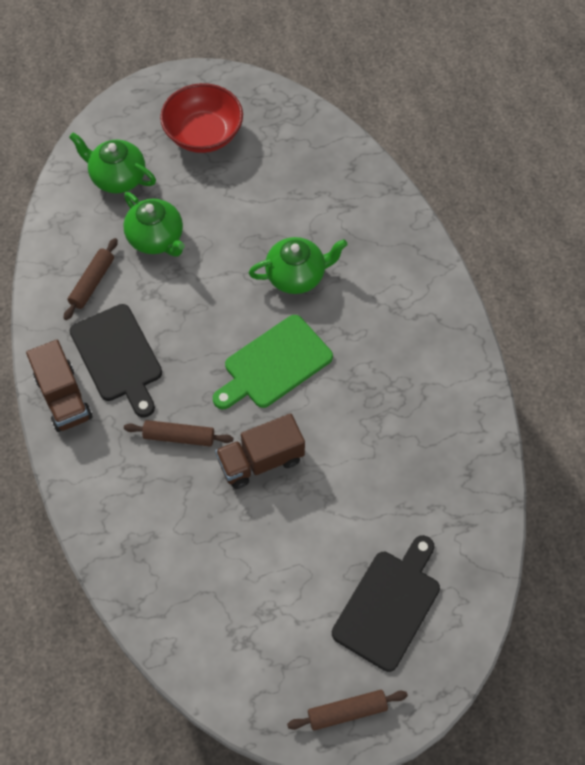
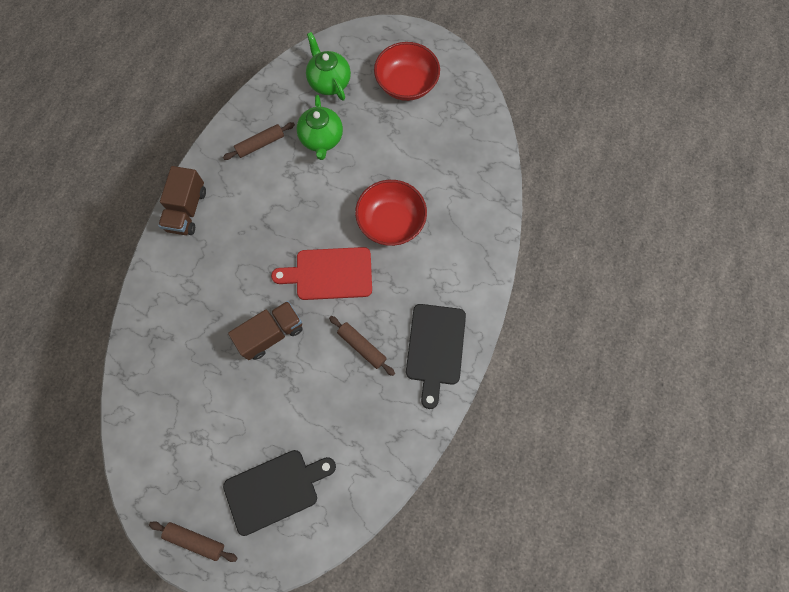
camera: 35 degrees right, 10 degrees up
black cutting board [70,304,162,418] -> black cutting board moved to [406,304,466,409]
brown rolling pin [124,420,233,447] -> brown rolling pin moved to [329,316,395,376]
green cutting board [213,315,333,409] -> red cutting board [271,247,372,300]
brown truck [215,413,305,489] -> brown truck turned 135 degrees clockwise [228,301,303,360]
green teapot [249,237,348,294] -> red bowl [355,180,427,246]

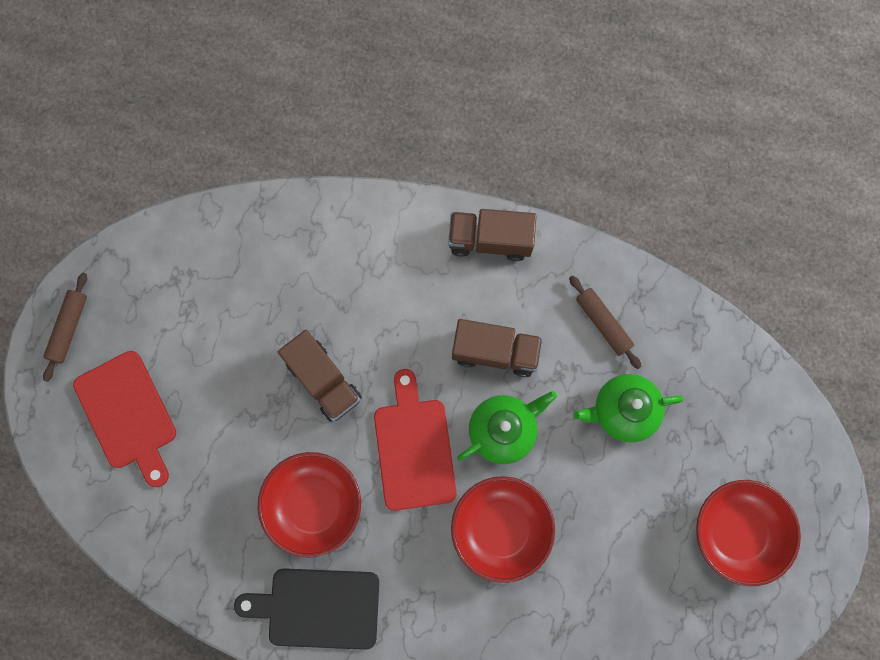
camera: 85 degrees right, 5 degrees up
black cutting board [223,450,336,536] -> red cutting board [73,351,176,487]
green teapot [306,32,351,101] -> green teapot moved to [457,391,557,464]
brown rolling pin [329,316,395,376] -> red bowl [258,452,361,557]
none -> brown truck [452,319,543,377]

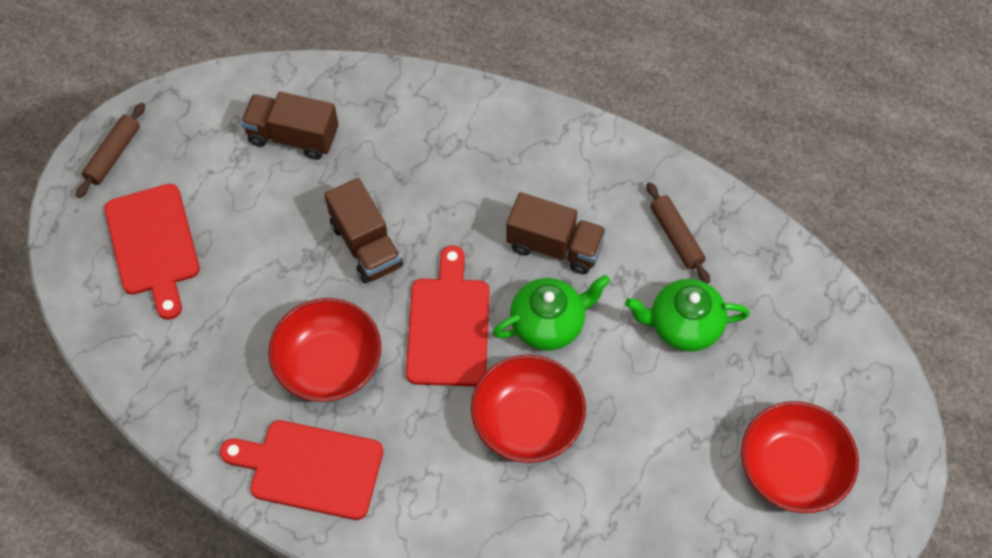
camera: 10 degrees right, 15 degrees down
black cutting board [234,568,379,650] -> red cutting board [220,420,383,520]
brown truck [448,209,536,261] -> brown truck moved to [241,92,339,160]

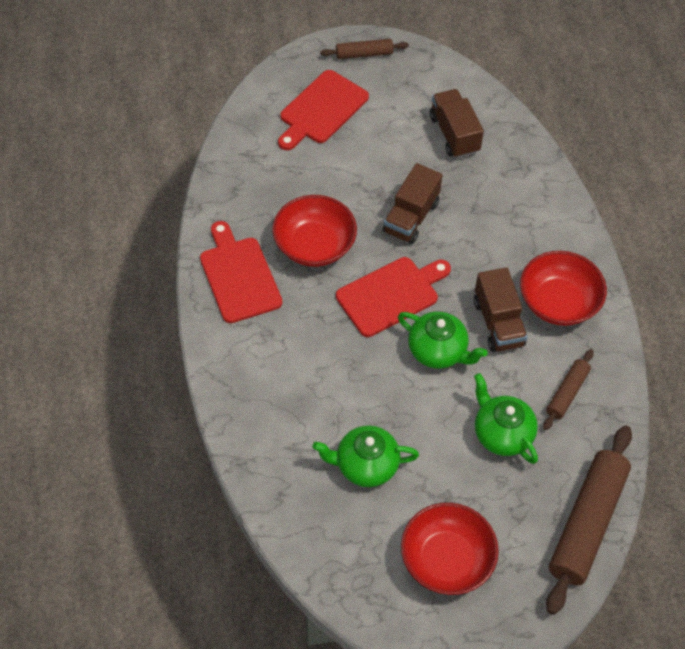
camera: 55 degrees right, 5 degrees down
red bowl [471,354,586,463] -> red bowl moved to [520,251,607,326]
none -> green teapot [312,425,419,487]
none -> brown rolling pin [546,425,632,615]

